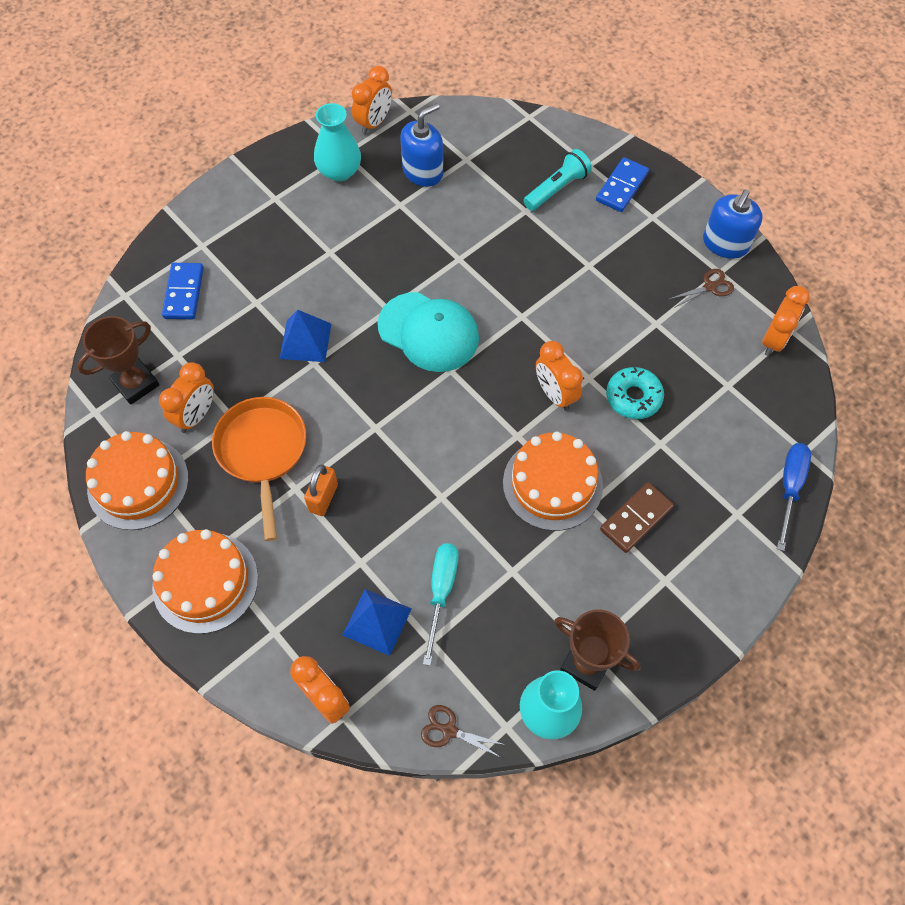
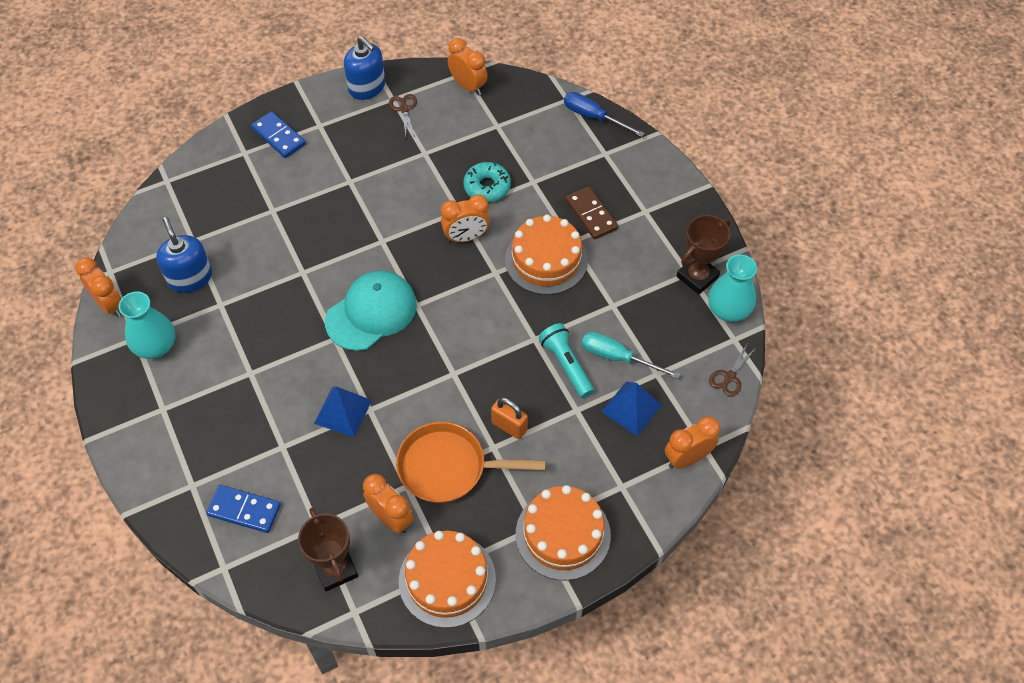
camera: 75 degrees left, 5 degrees down
turquoise flashlight [524,149,592,211] -> turquoise flashlight moved to [539,323,594,398]

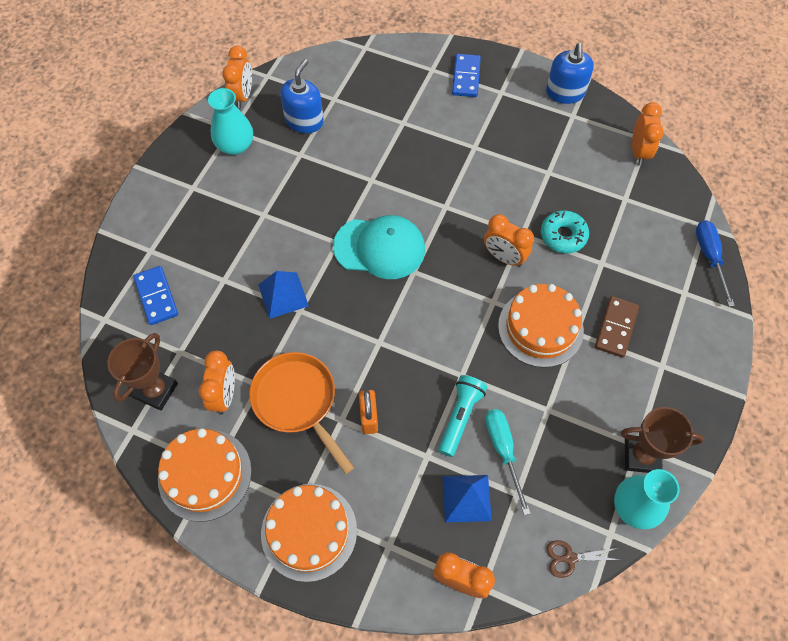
camera: 50 degrees right, 5 degrees up
brown scissors [389,94,417,137] -> none

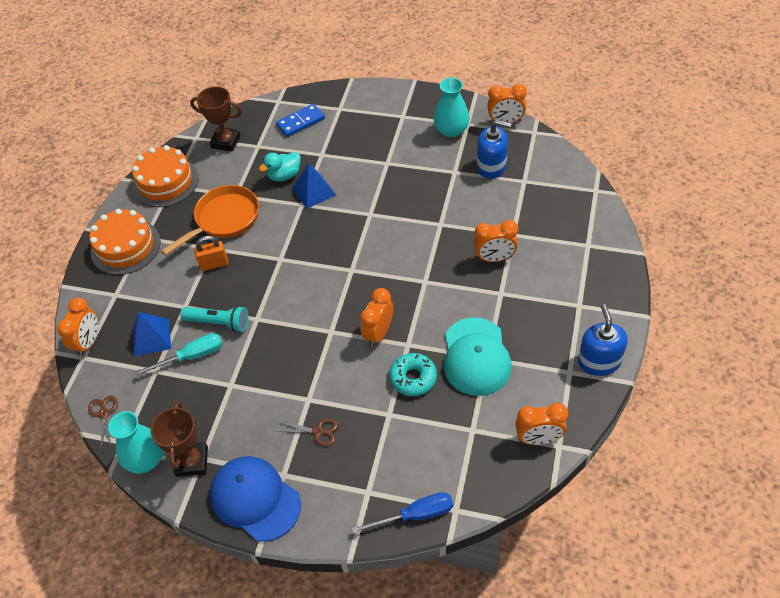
camera: 85 degrees right, 10 degrees down
orange clock [199,351,235,415] -> orange clock moved to [474,220,518,262]
turquoise cap [333,215,425,279] -> turquoise cap moved to [444,318,512,396]
blue domino [452,54,481,97] -> none
orange cake [498,284,584,368] -> none
blue soap dispenser [546,43,594,104] -> blue soap dispenser turned 90 degrees clockwise [578,304,628,376]
brown domino [595,296,639,358] -> brown scissors [277,418,338,446]
none -> blue cap [210,456,301,542]
none -> turquoise duck [259,152,301,181]

